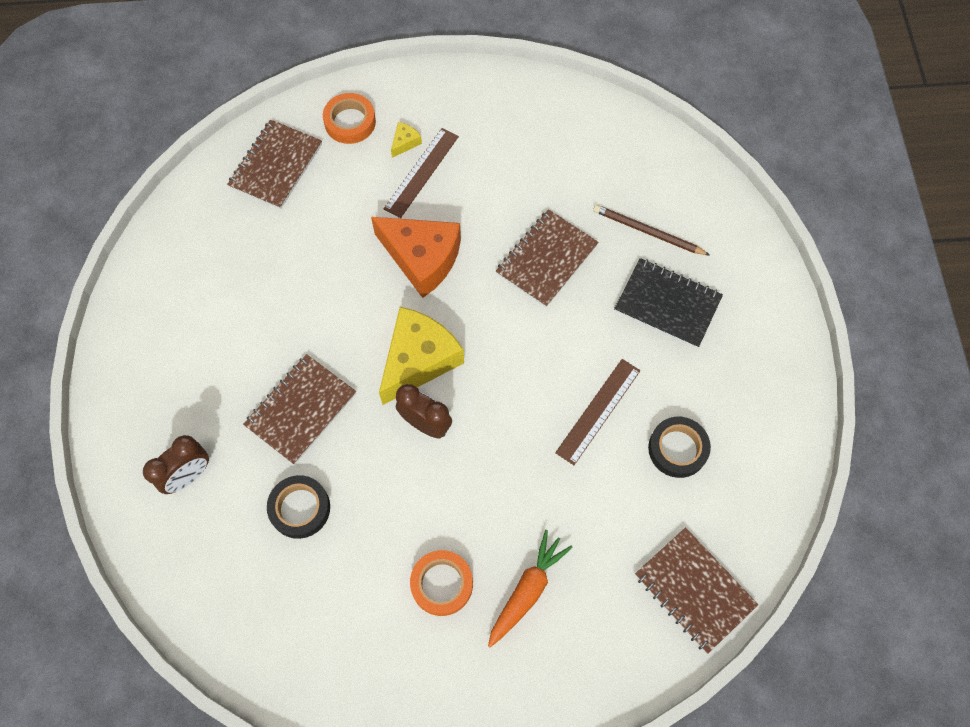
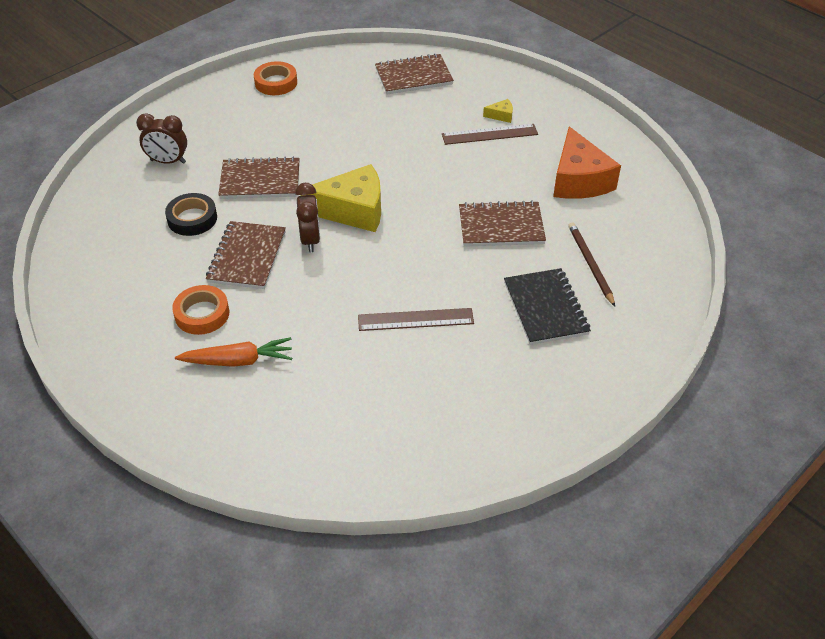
camera: 50 degrees right, 20 degrees down
orange tape [323,93,376,144] -> orange tape moved to [254,61,297,95]
orange cheese [371,217,461,298] -> orange cheese moved to [553,127,621,199]
brown notebook [635,528,758,653] -> brown notebook moved to [206,221,286,289]
black tape [648,417,711,478] -> none

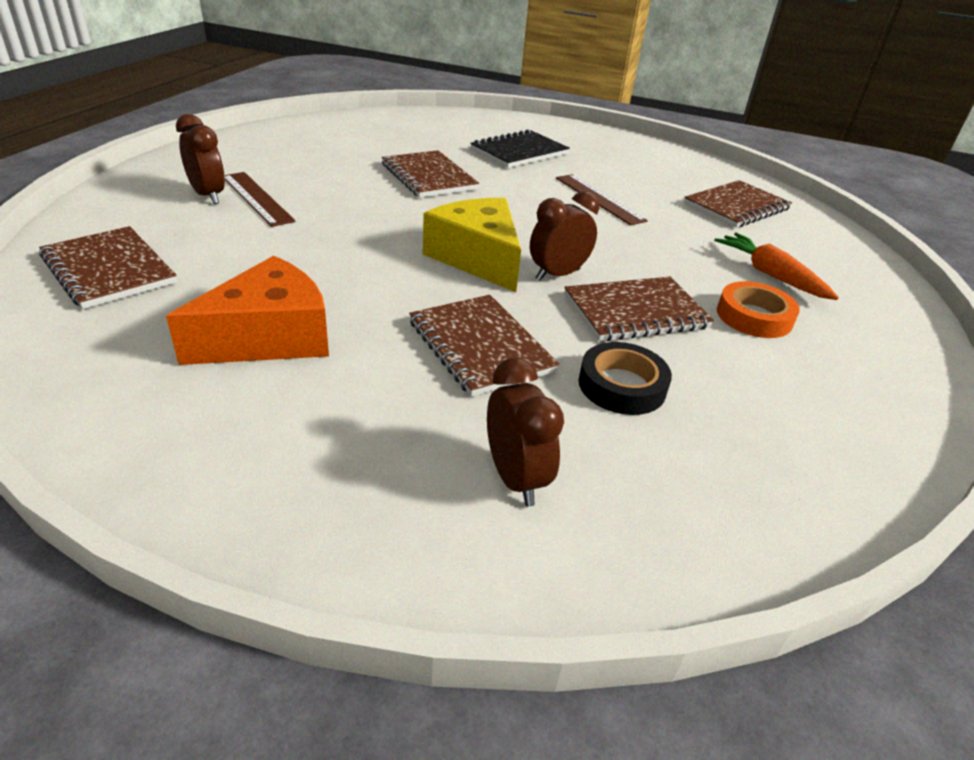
camera: 120 degrees left, 10 degrees down
orange tape [254,61,297,95] -> none
yellow cheese [483,99,513,123] -> brown clock [176,114,225,204]
orange cheese [553,127,621,199] -> orange cheese moved to [166,256,329,365]
brown pencil [568,222,615,306] -> none
none -> brown notebook [684,180,792,228]

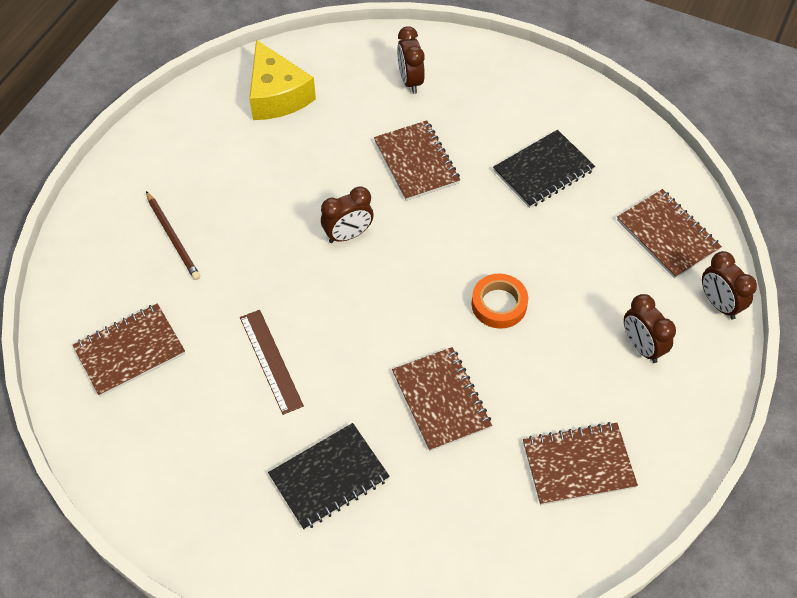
camera: 170 degrees left, 20 degrees up
orange cheese [166,256,329,365] -> black notebook [493,130,595,208]
brown ruler [225,172,296,227] -> none
yellow cheese [423,198,521,292] -> yellow cheese moved to [249,40,316,120]
brown notebook [564,276,714,341] -> brown notebook moved to [523,422,638,505]
black tape [579,342,672,415] -> none
orange carrot [714,233,839,300] -> brown pencil [146,191,200,280]
orange tape [717,281,800,338] -> orange tape moved to [472,274,528,329]
none -> brown clock [702,251,757,319]

